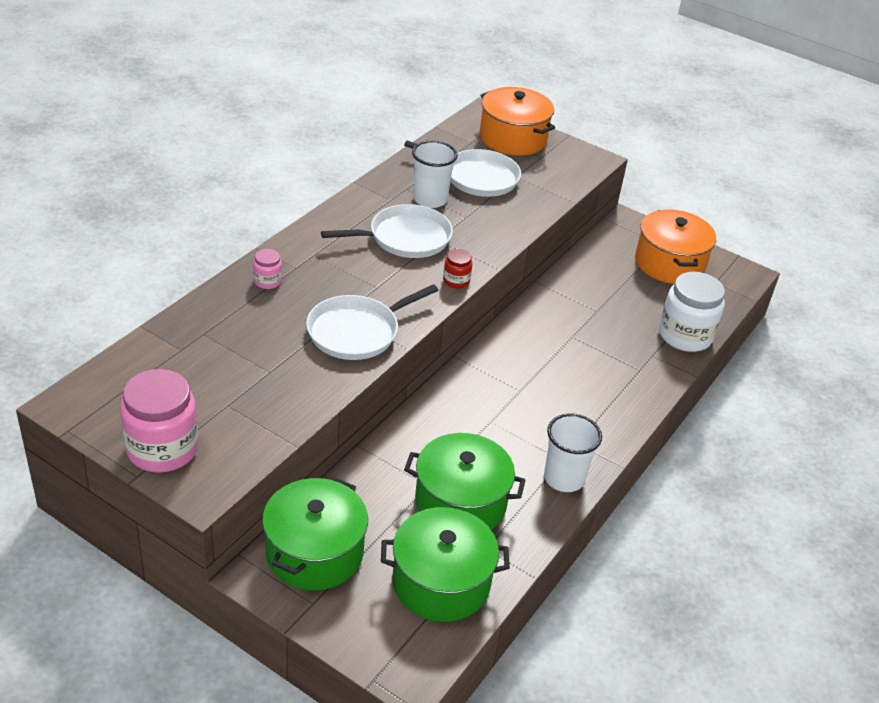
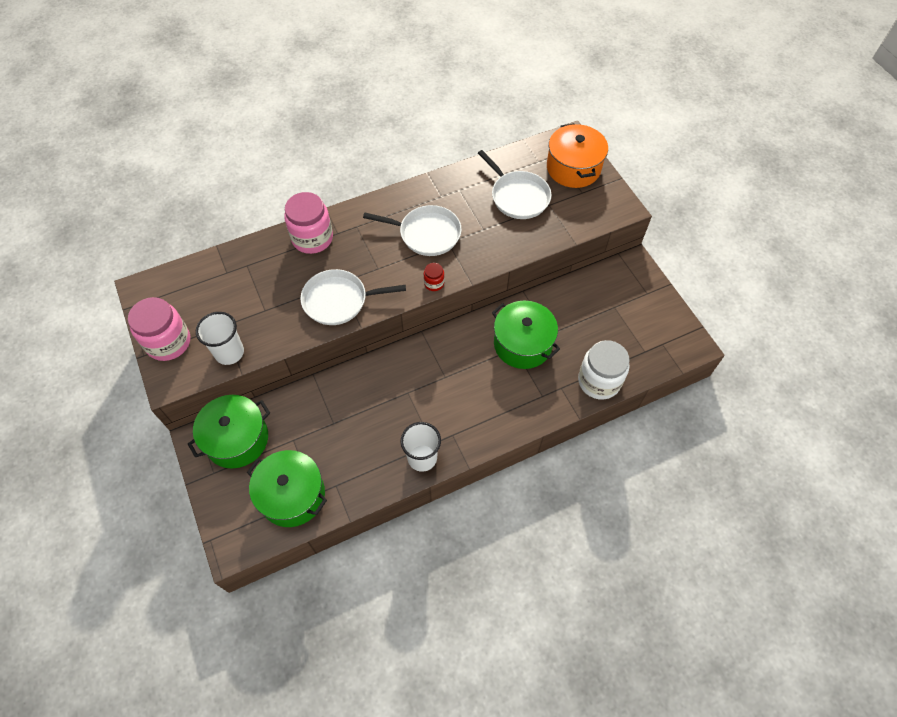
camera: 35 degrees right, 20 degrees up
pink jar [253,249,282,289] -> pink jar [284,192,333,254], size x2.14
green pot [404,433,526,530] -> green pot moved to [492,301,560,369]
white cup [412,140,458,208] -> white cup moved to [196,312,244,365]
orange pot [635,209,716,284] -> none

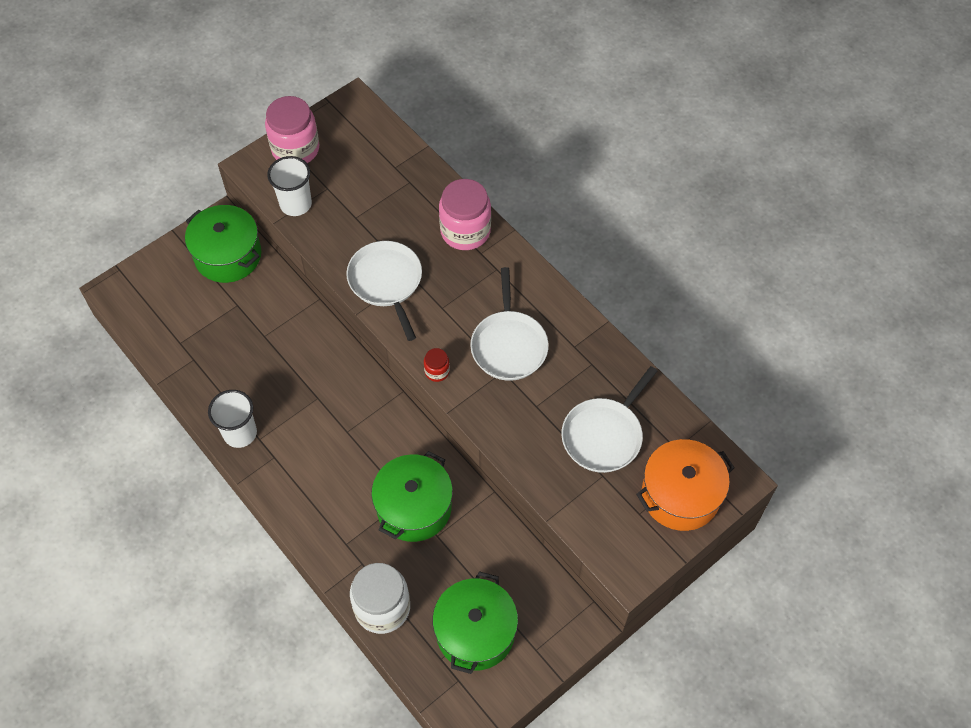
camera: 75 degrees right, 0 degrees up
green pot [247,450,327,527] -> green pot moved to [433,571,518,674]

